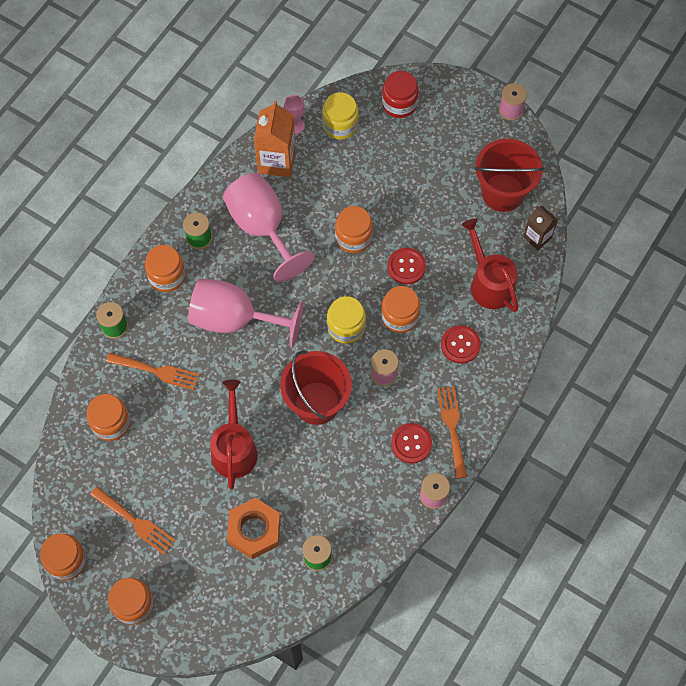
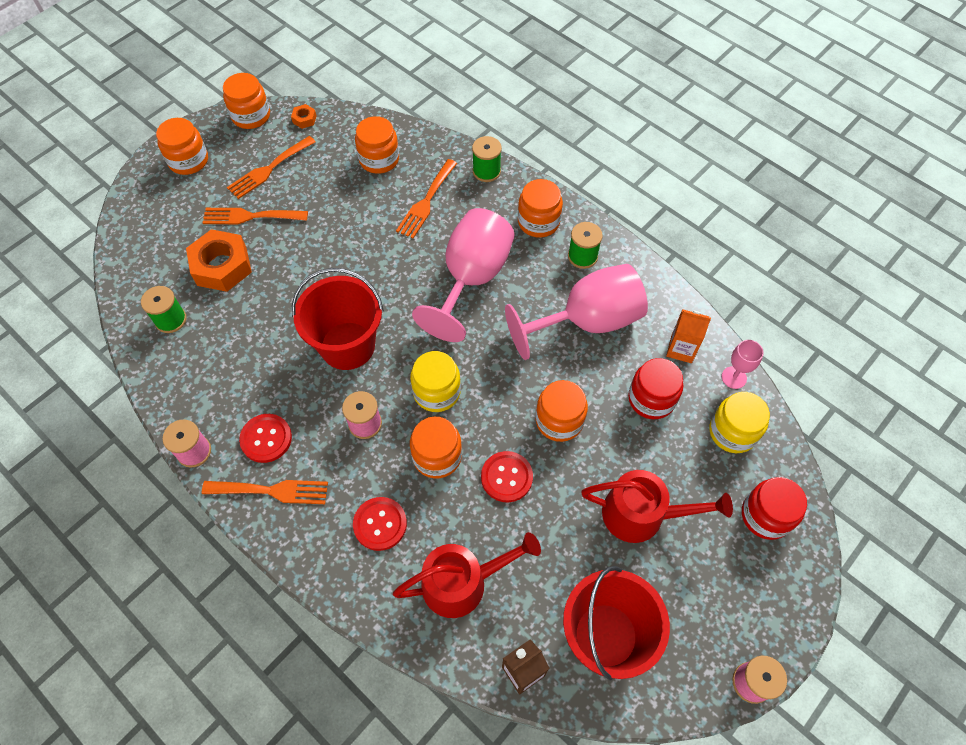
camera: 100 degrees right, 5 degrees down
red watering can [210,380,258,489] -> red watering can moved to [581,470,733,543]
orange carton [254,100,296,177] -> orange carton [666,309,711,363], size x0.61
none -> orange fork [203,208,308,225]
none -> orange nut [291,104,317,129]
none -> red jar [628,358,683,419]

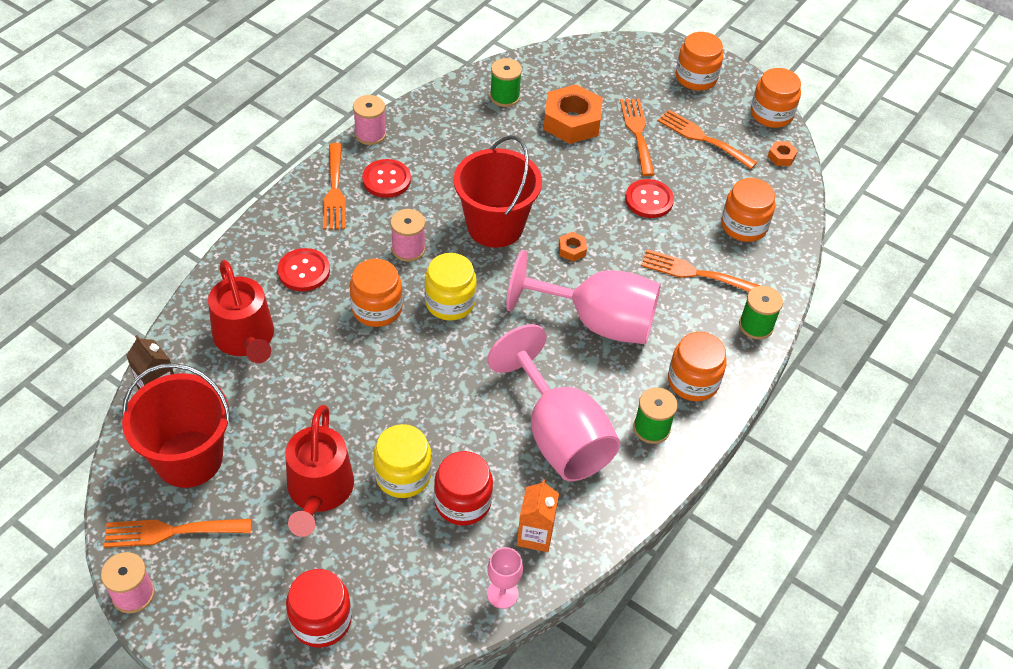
camera: 80 degrees right, 10 degrees down
red button [481,451,533,502] -> red button moved to [625,179,674,218]
orange jar [536,380,588,442] -> none
yellow jar [710,392,770,453] -> yellow jar moved to [373,424,432,498]
none -> orange fork [104,519,251,548]
none -> orange nut [559,232,587,262]

